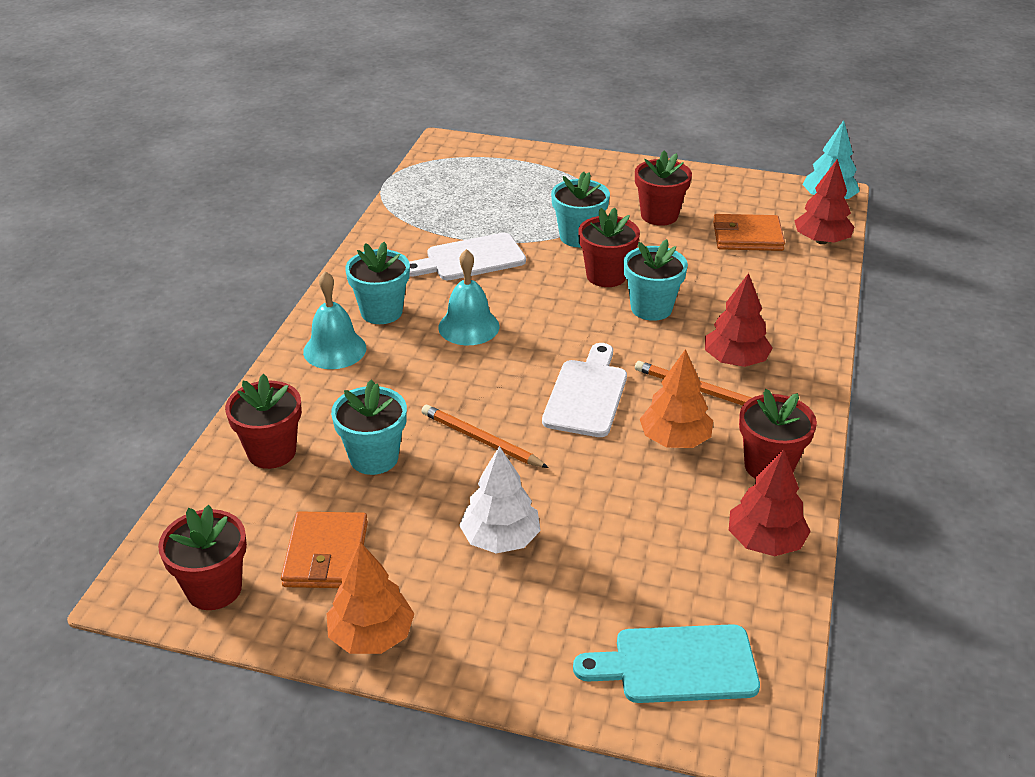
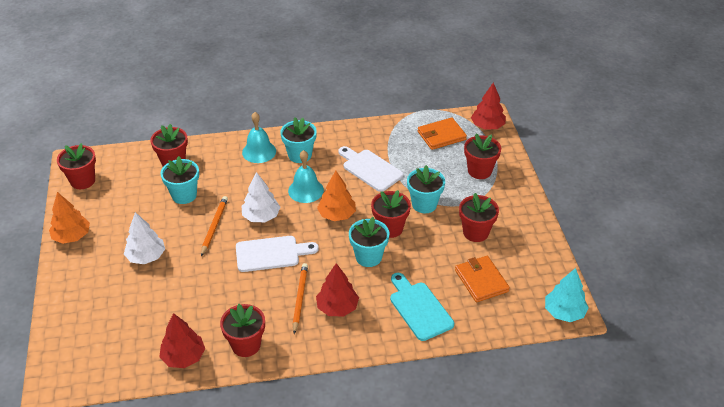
camera: 65 degrees right, 5 degrees up
orange wallet [281,511,368,588] -> orange wallet moved to [418,117,467,150]
turquoise cutting board [573,624,760,703] -> turquoise cutting board moved to [390,273,454,341]
orange tree [640,349,713,448] -> orange tree moved to [317,171,356,221]
red tree [795,159,854,244] -> red tree moved to [471,82,506,130]
none -> white tree [242,172,280,222]
none -> red flower pot [464,134,501,179]

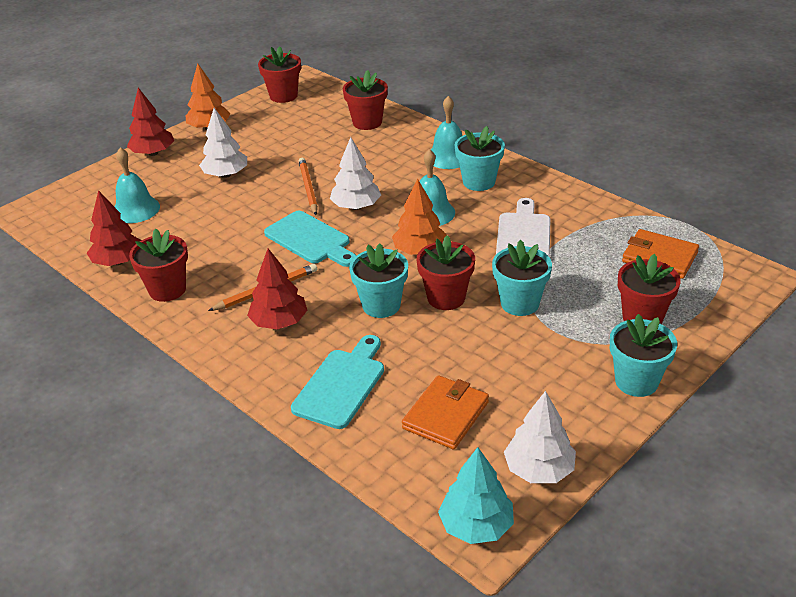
camera: 55 degrees right, 5 degrees down
turquoise flower pot [160,156,199,204] -> turquoise flower pot moved to [610,314,677,397]
orange pencil [201,196,228,256] -> orange pencil turned 75 degrees counterclockwise [299,158,318,215]
white cutting board [236,236,319,272] -> turquoise cutting board [264,211,356,267]
red flower pot [459,193,499,242] -> none
red tree [471,82,506,130] -> red tree moved to [127,88,174,156]
none -> turquoise bell [114,148,160,223]
none -> white tree [504,391,576,483]

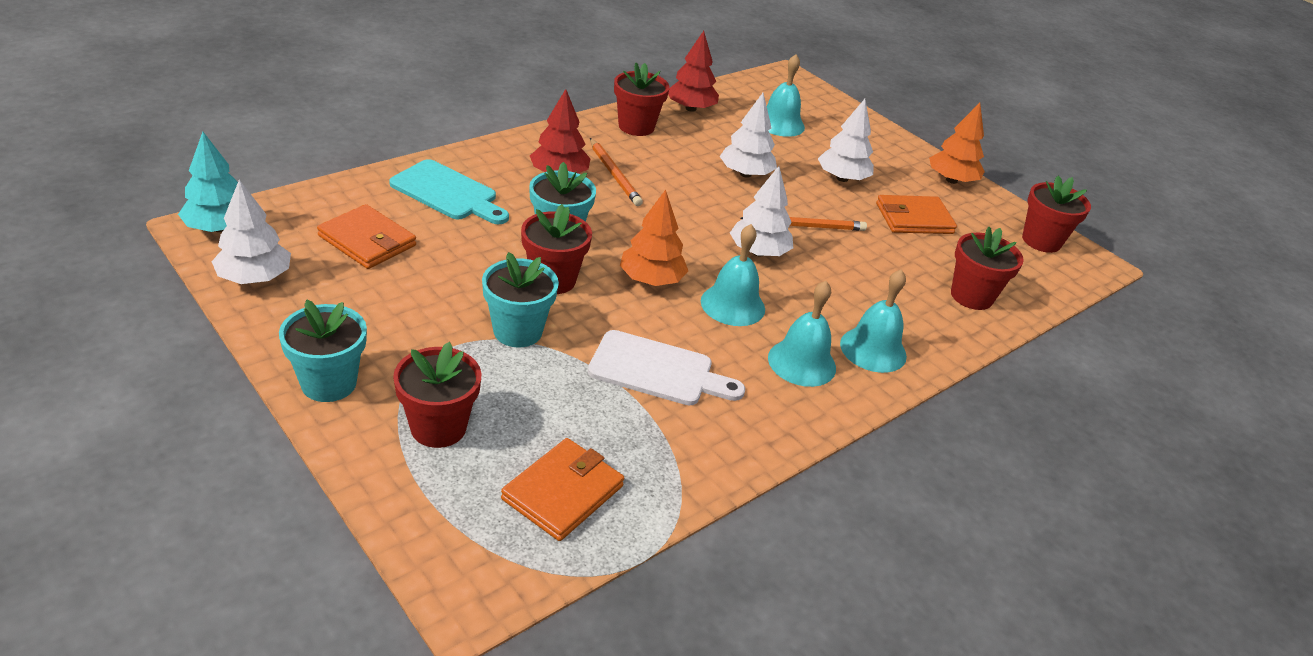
camera: 90 degrees right, 0 degrees up
red tree [127,88,174,156] -> none
turquoise cutting board [264,211,356,267] -> none
turquoise flower pot [455,126,505,191] -> turquoise bell [768,281,836,387]
none -> white tree [720,93,777,178]
none -> orange wallet [876,195,957,234]

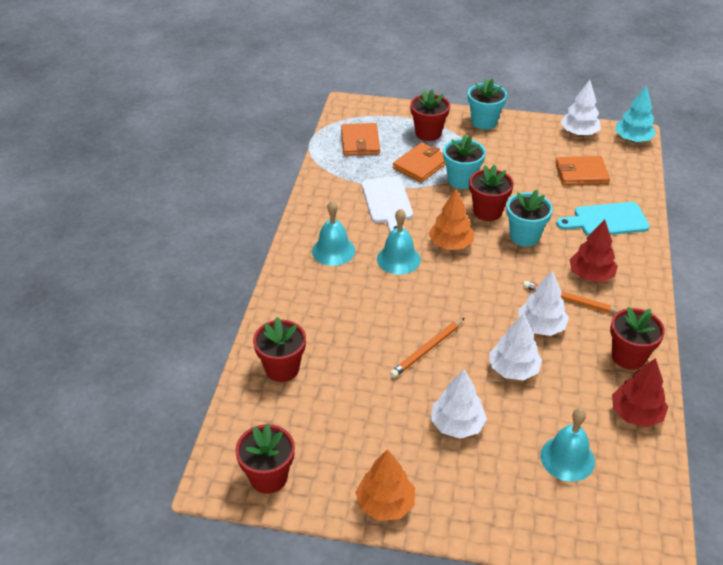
camera: 145 degrees right, 5 degrees up
white cutting board [588,330,745,405] -> white cutting board turned 75 degrees counterclockwise [362,177,413,233]
white tree [730,166,793,256] -> white tree moved to [518,270,569,336]
turquoise bell [840,269,907,373] -> none
orange wallet [876,195,957,234] -> orange wallet moved to [393,142,446,183]

